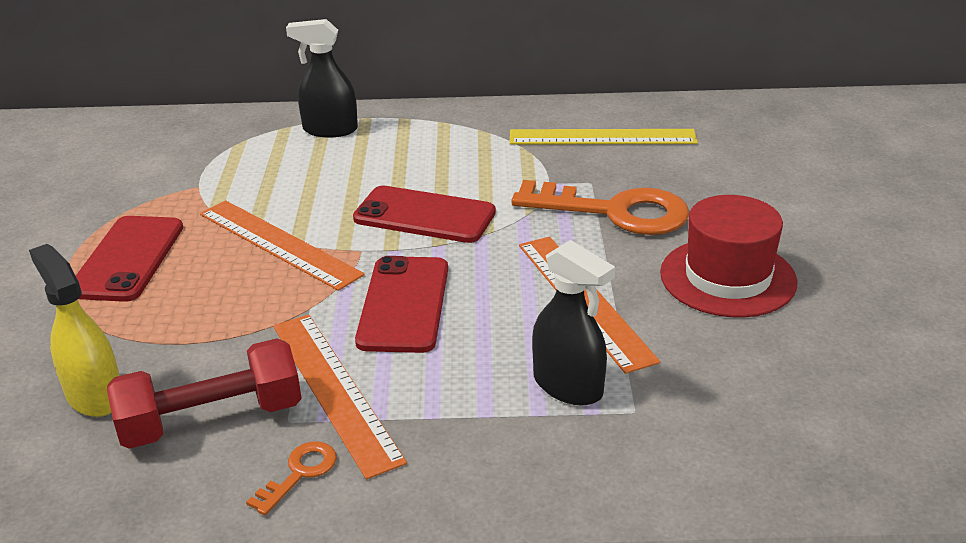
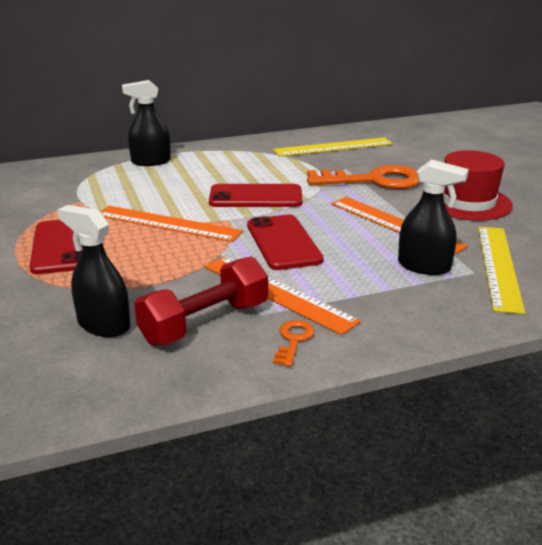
camera: 20 degrees left, 5 degrees down
yellow spray bottle [29,244,120,417] -> black spray bottle [57,205,130,337]
none -> yellow ruler [478,227,525,314]

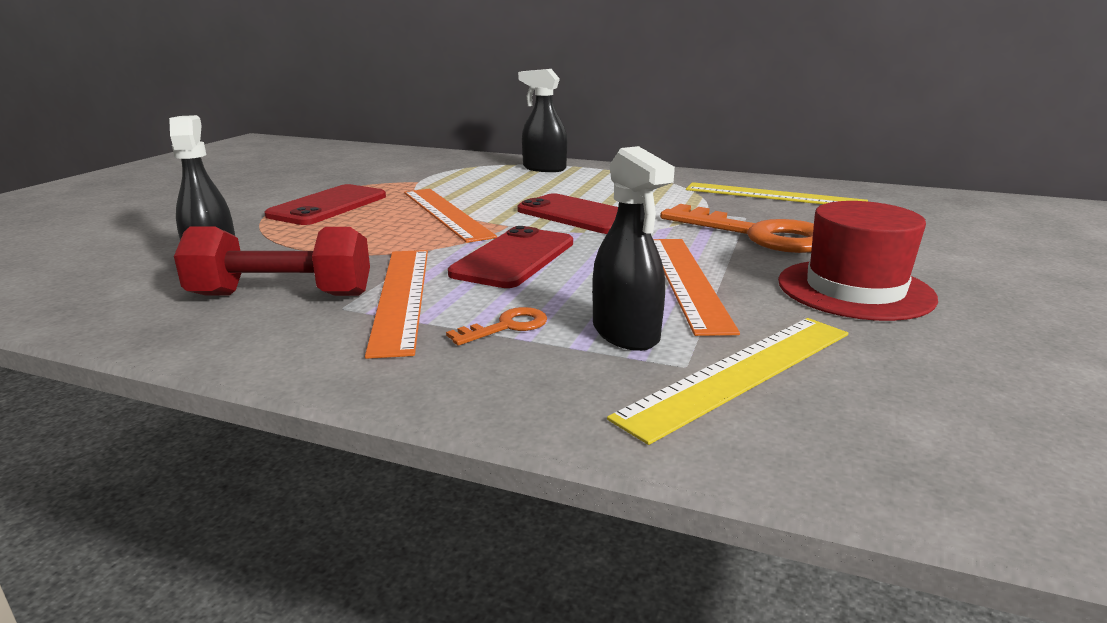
camera: 40 degrees right, 5 degrees down
orange key [273,320,315,367] -> orange key moved to [446,307,547,345]

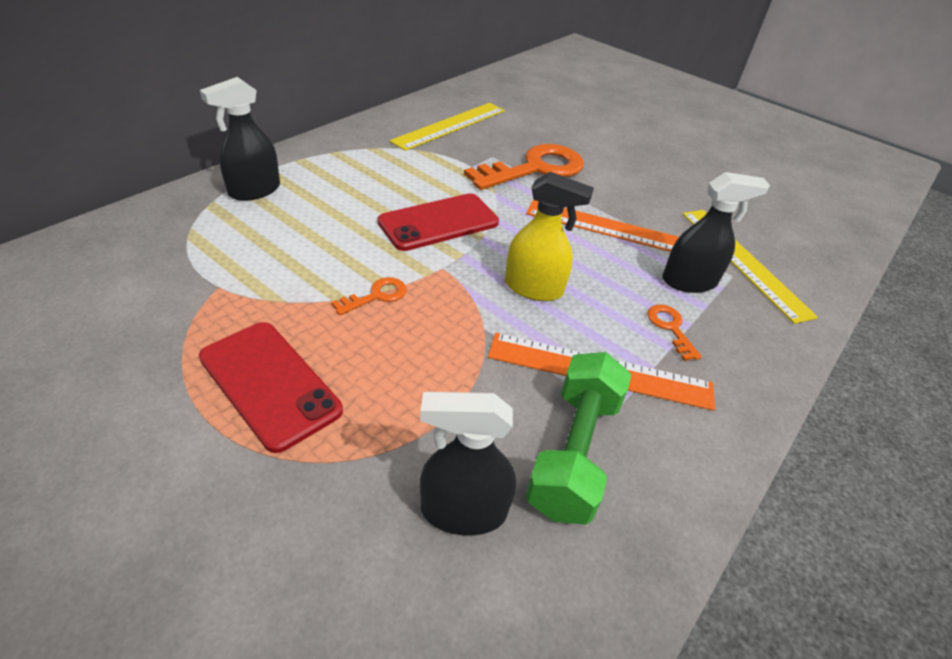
camera: 75 degrees left, 20 degrees up
red dumbbell [174,226,370,296] -> green dumbbell [525,352,631,525]
orange ruler [404,189,497,243] -> orange key [331,277,407,315]
red phone [448,226,573,288] -> yellow spray bottle [505,172,594,301]
red hat [778,201,938,321] -> none

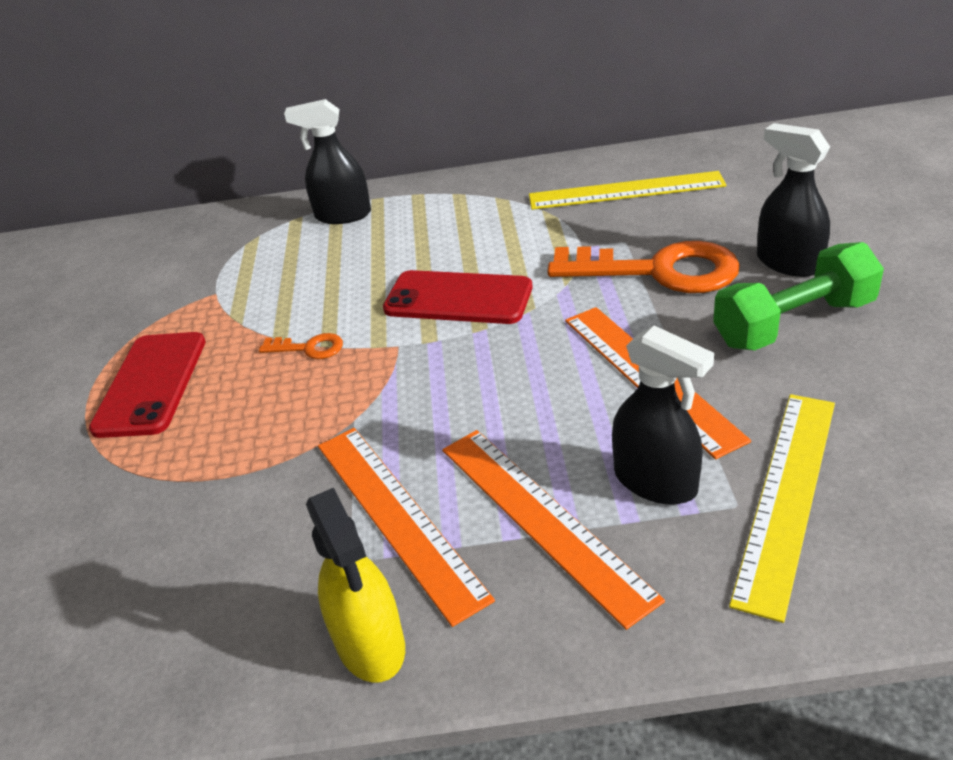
camera: 55 degrees right, 5 degrees down
black spray bottle [420,392,516,536] -> black spray bottle moved to [757,123,830,277]
yellow spray bottle [505,172,594,301] -> yellow spray bottle moved to [306,488,405,683]
green dumbbell [525,352,631,525] -> green dumbbell moved to [713,242,884,350]
orange key [647,304,702,361] -> orange ruler [442,430,665,630]

